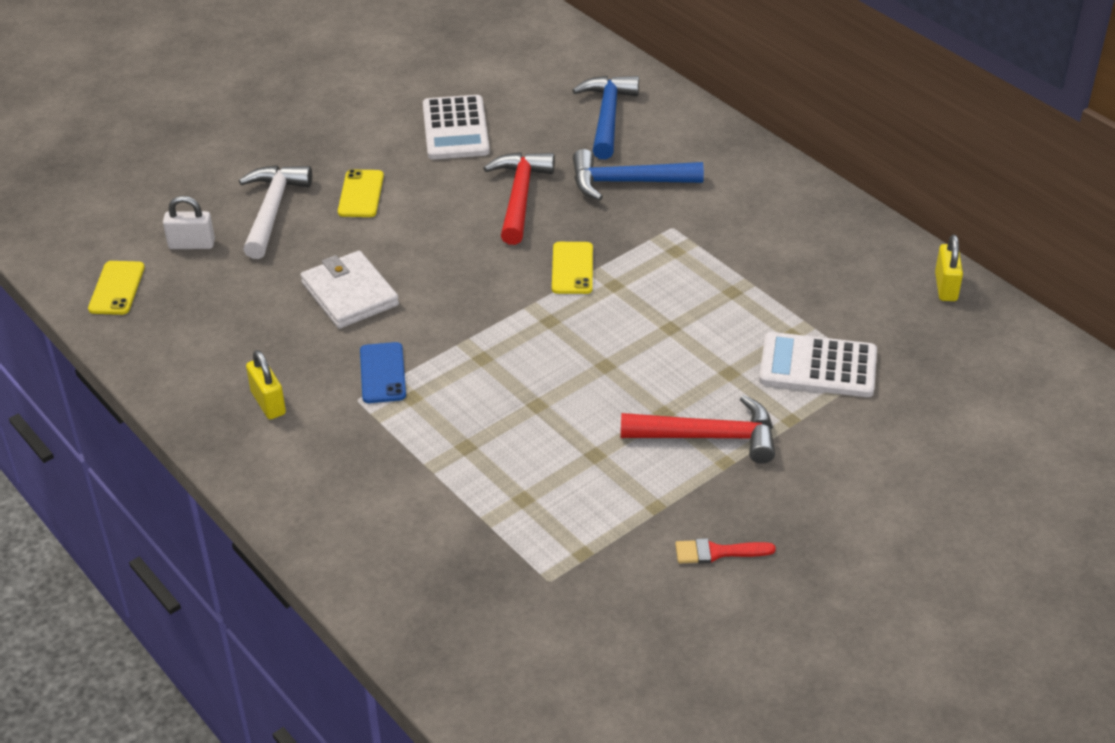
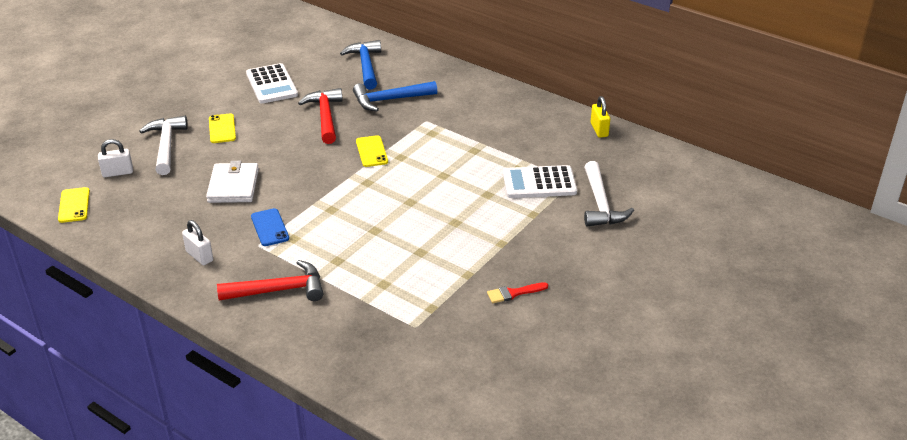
camera: 15 degrees left, 5 degrees down
yellow padlock [246,350,286,419] -> white padlock [182,220,213,265]
white wallet [300,251,399,329] -> white wallet turned 45 degrees clockwise [206,161,259,203]
red hammer [621,395,775,464] -> red hammer moved to [217,260,323,301]
none -> white hammer [584,161,634,226]

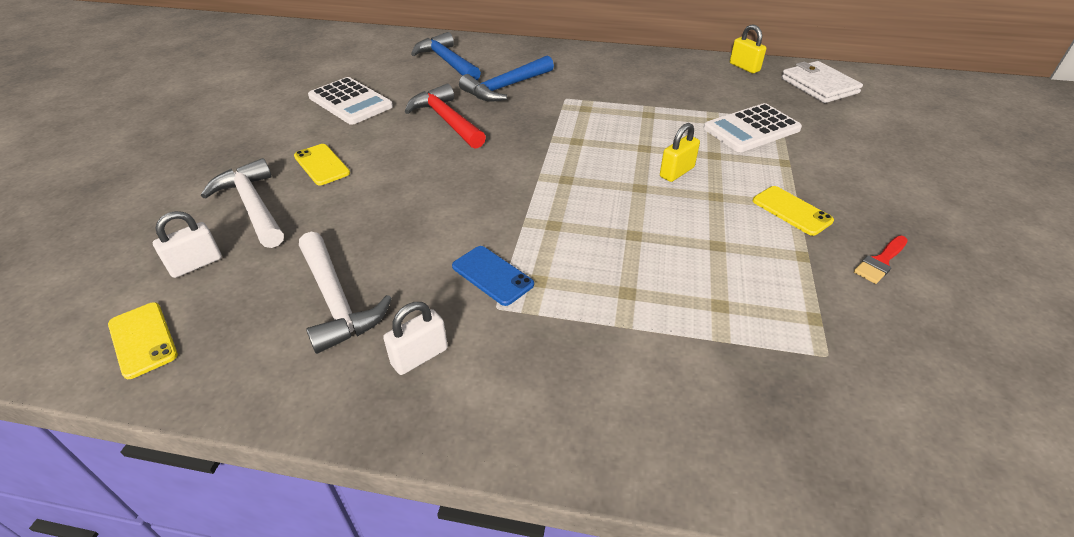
camera: 25 degrees left, 5 degrees up
white padlock [182,220,213,265] -> white padlock turned 60 degrees counterclockwise [383,302,448,375]
white wallet [206,161,259,203] -> white wallet moved to [781,61,863,103]
red hammer [217,260,323,301] -> none
yellow phone [356,135,388,167] -> yellow phone moved to [753,186,834,236]
white hammer [584,161,634,226] -> white hammer moved to [299,232,392,354]
none -> yellow padlock [660,123,700,182]

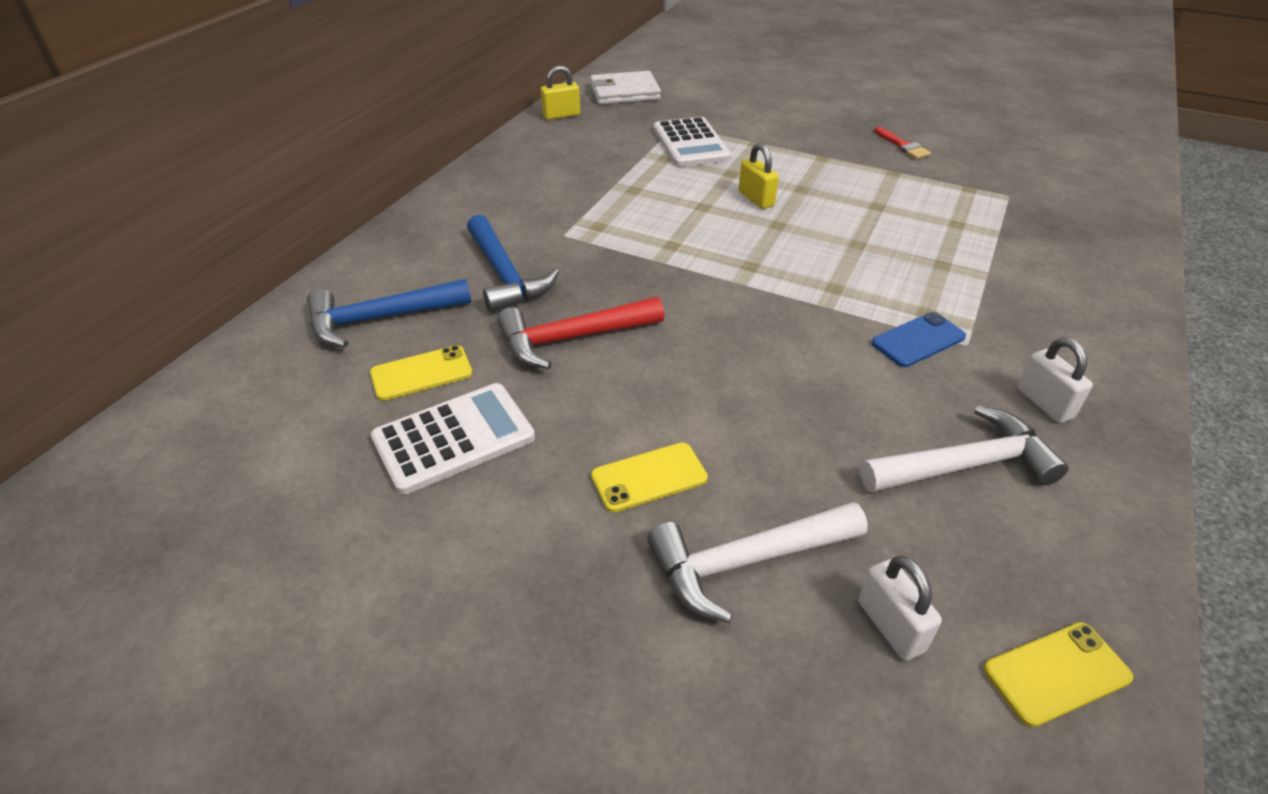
camera: 75 degrees left, 0 degrees up
yellow phone [753,186,834,236] -> yellow phone moved to [370,345,472,401]

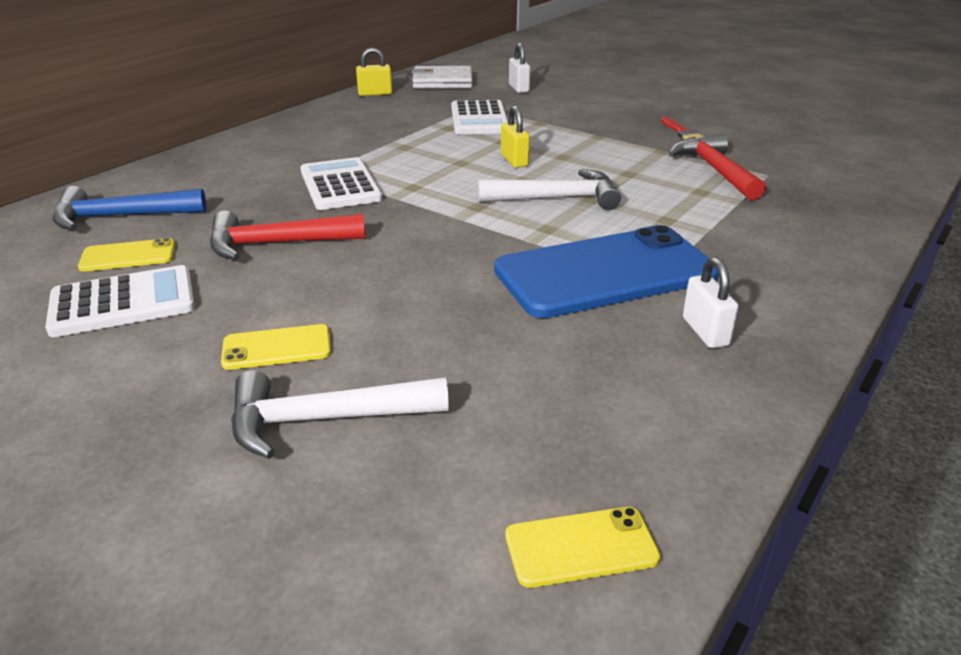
camera: 10 degrees right, 10 degrees down
blue hammer [467,215,559,313] -> none
white padlock [858,556,942,661] -> white padlock moved to [509,43,530,93]
white hammer [860,405,1069,493] -> white hammer moved to [478,169,621,210]
blue phone [872,312,966,367] -> blue phone [494,225,719,318], size x2.29
none -> white calculator [300,157,383,210]
none -> red hammer [668,134,766,200]

